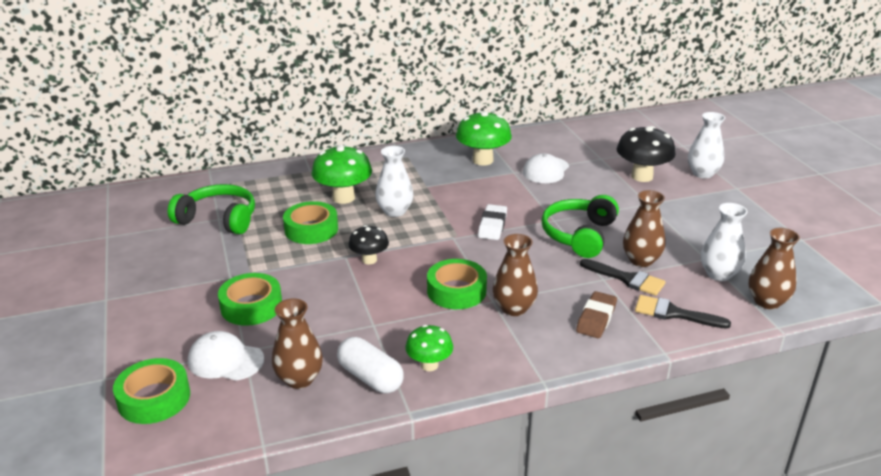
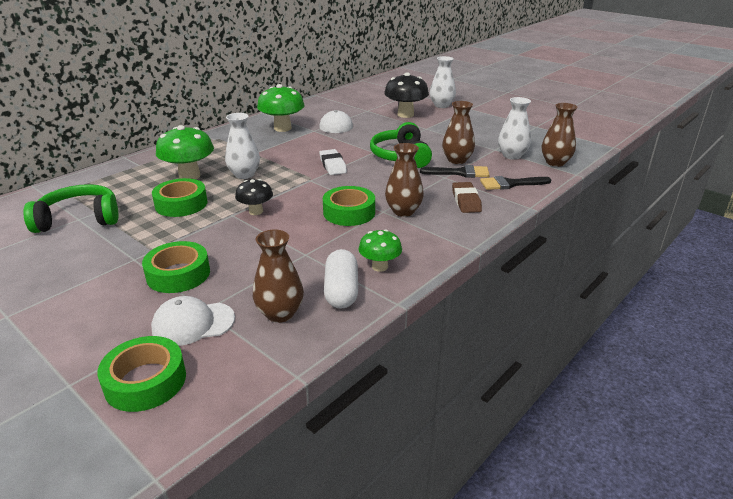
camera: 30 degrees left, 0 degrees up
white capsule [337,337,404,393] -> white capsule turned 75 degrees clockwise [324,249,358,309]

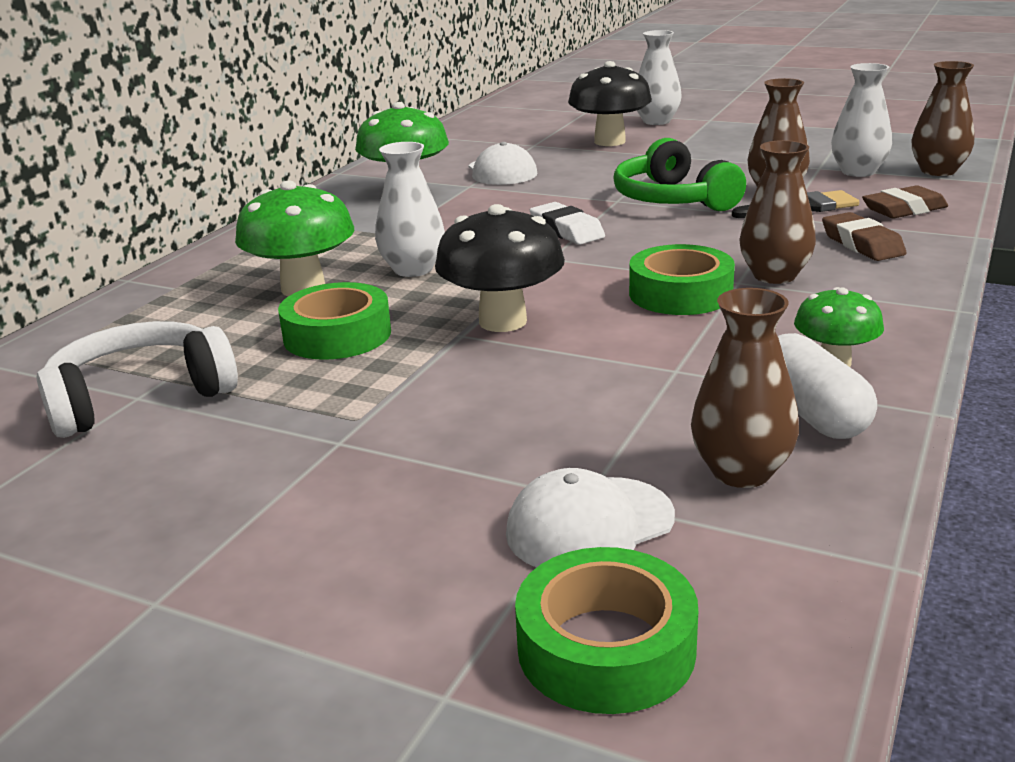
camera: 15 degrees left, 5 degrees down
green headphones [23,184,118,233] -> white headphones [36,321,238,438]
green tape [142,241,210,293] -> none
black mushroom [235,179,273,215] -> black mushroom [435,204,565,332], size x1.67
black brush [480,176,551,190] -> brown eraser [862,185,948,218]

